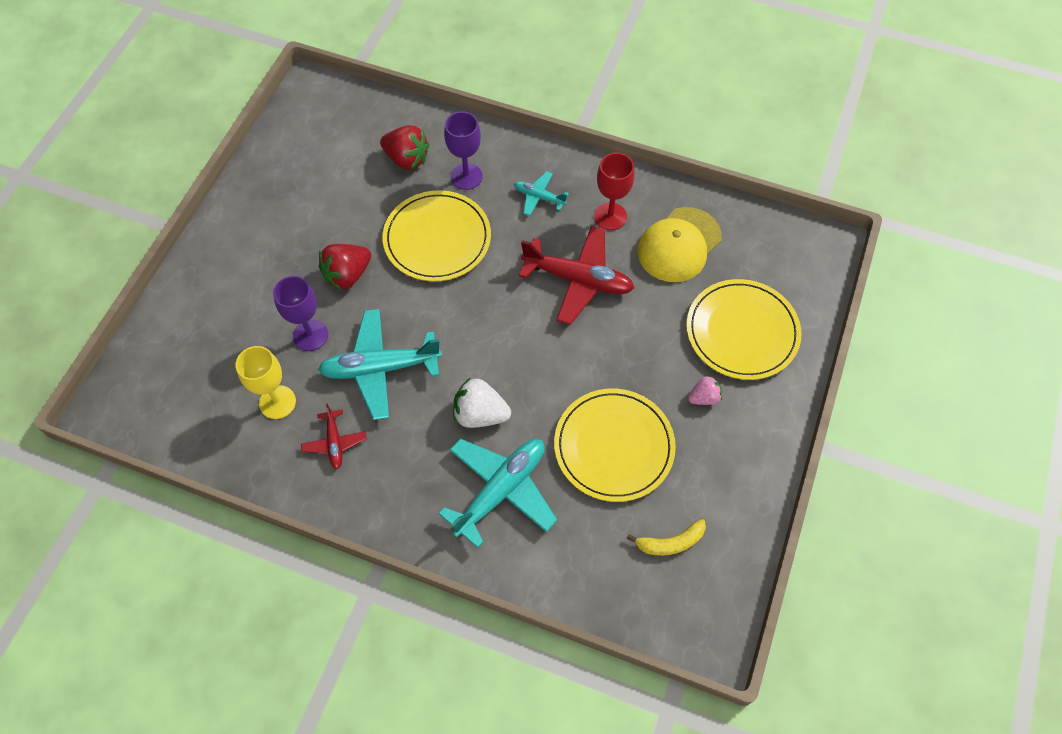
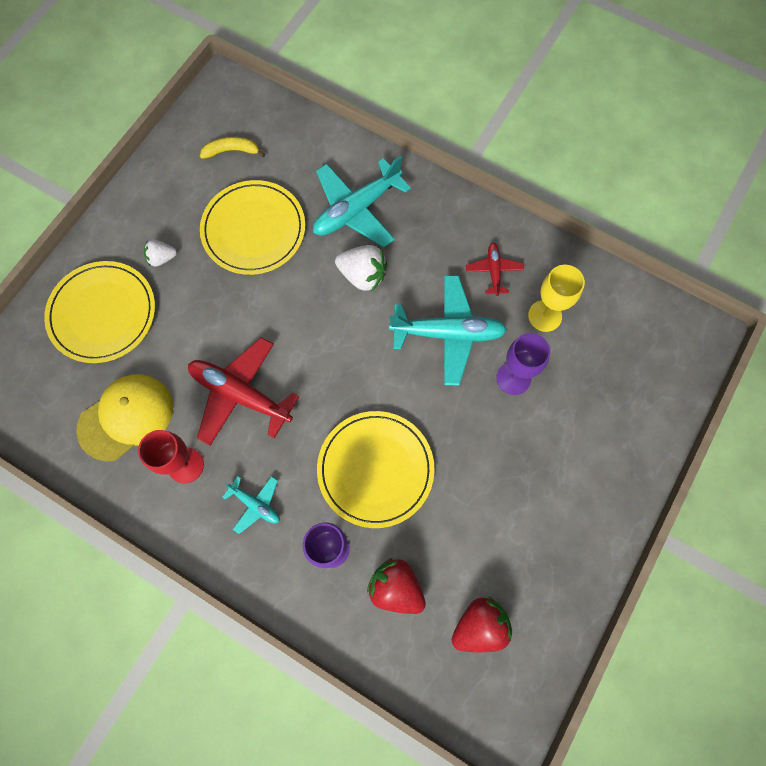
camera: 170 degrees left, 10 degrees up
red strawberry [319,244,371,290] -> red strawberry moved to [452,596,512,652]
pink strawberry [688,375,722,405] -> white strawberry [144,240,177,267]

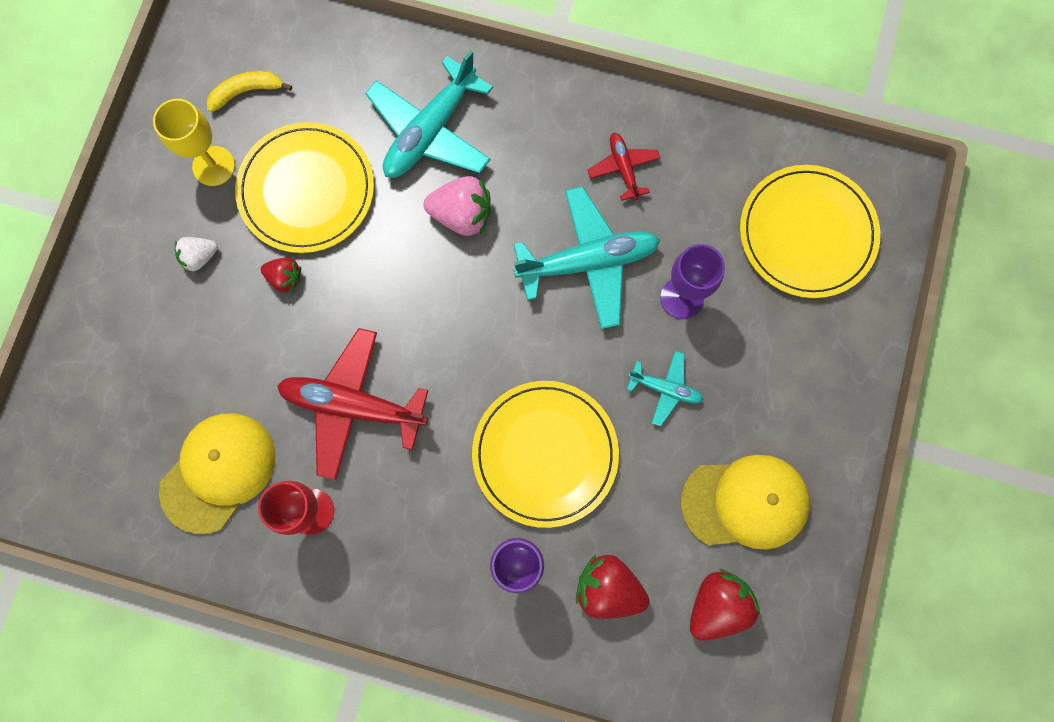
camera: 15 degrees left, 5 degrees up
yellow plate [44,261,155,363] -> yellow plate moved to [740,165,880,298]
turquoise plane [223,476,280,534] -> turquoise plane moved to [627,351,703,426]
white strawberry [335,245,387,292] -> pink strawberry [424,176,491,236]
yellow goblet [528,265,585,332] -> yellow goblet moved to [153,99,235,186]
none -> red strawberry [261,257,301,292]
none -> yellow cap [680,455,810,550]

